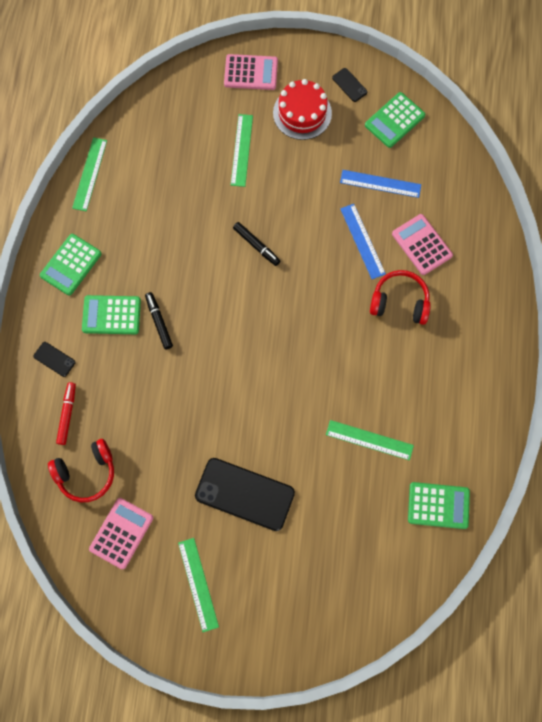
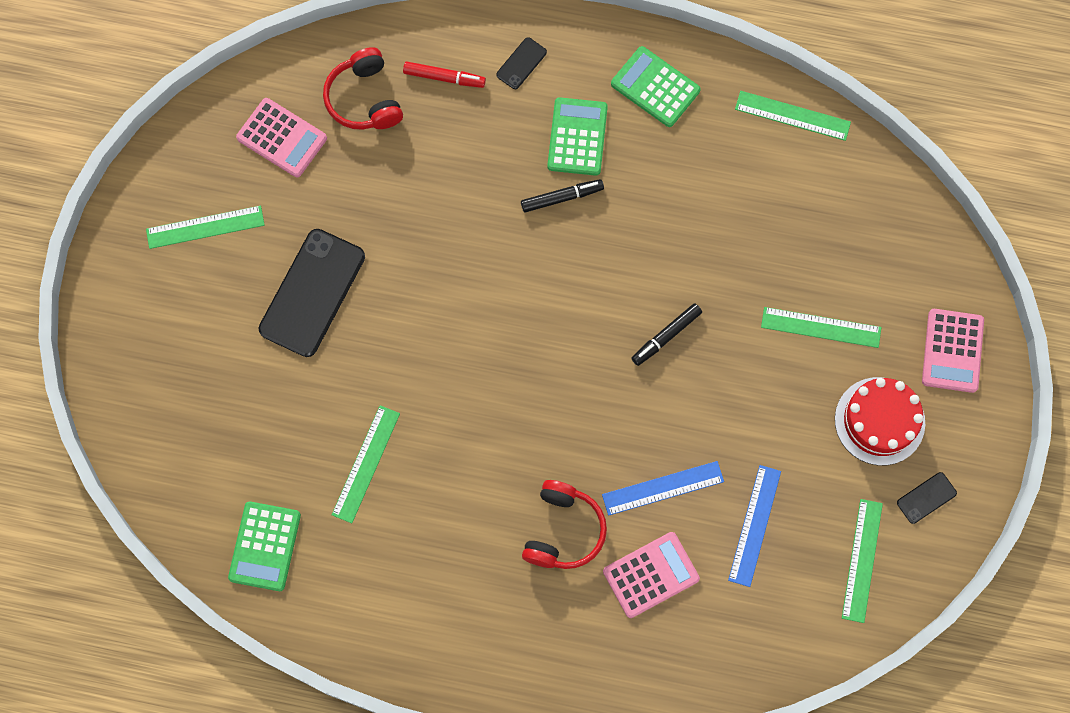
camera: 95 degrees right, 0 degrees up
green calculator [365,92,425,148] -> green ruler [842,499,883,623]

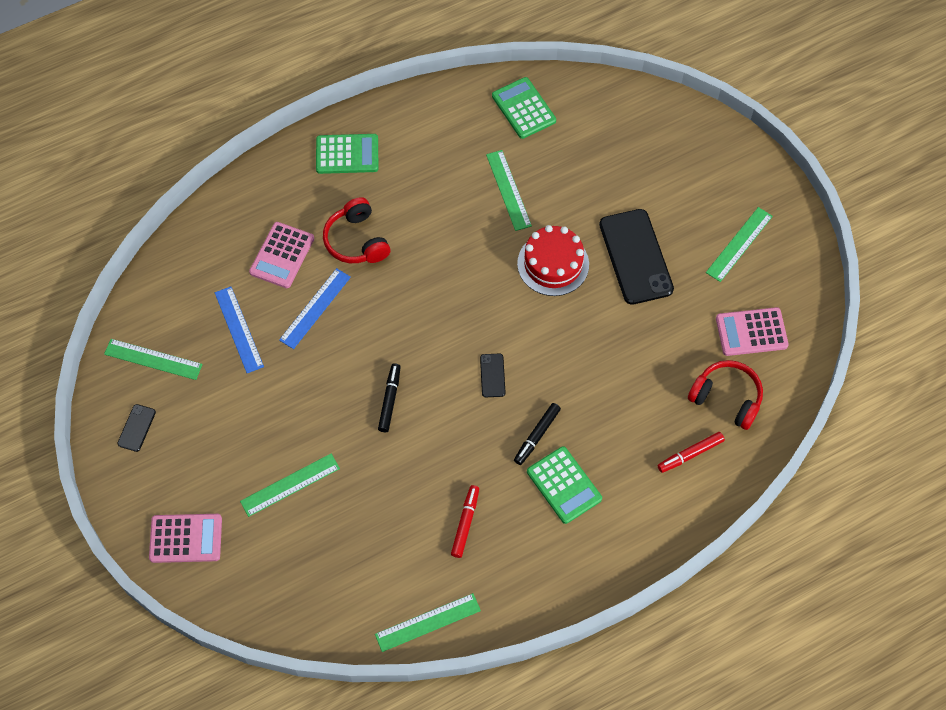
camera: 140 degrees right, 10 degrees down
black phone [496,37,547,89] -> black phone moved to [480,354,506,397]
green calculator [611,46,701,127] -> green calculator moved to [316,134,378,174]
red cake [835,377,925,466] -> red cake moved to [517,225,589,296]
green ruler [842,499,883,623] -> green ruler turned 45 degrees counterclockwise [104,339,203,380]
pink calculator [922,309,984,393] -> pink calculator turned 120 degrees clockwise [149,514,222,563]
none -> red marker [451,485,479,558]

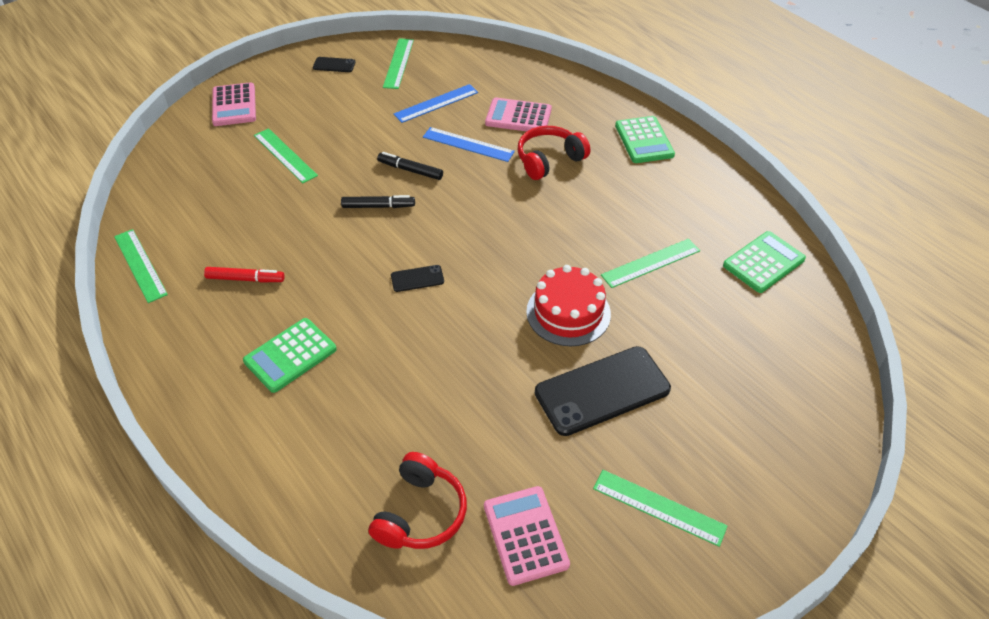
camera: 80 degrees right, 15 degrees down
black marker [514,403,561,465] -> black marker moved to [377,152,443,180]
red marker [658,432,725,473] -> none

